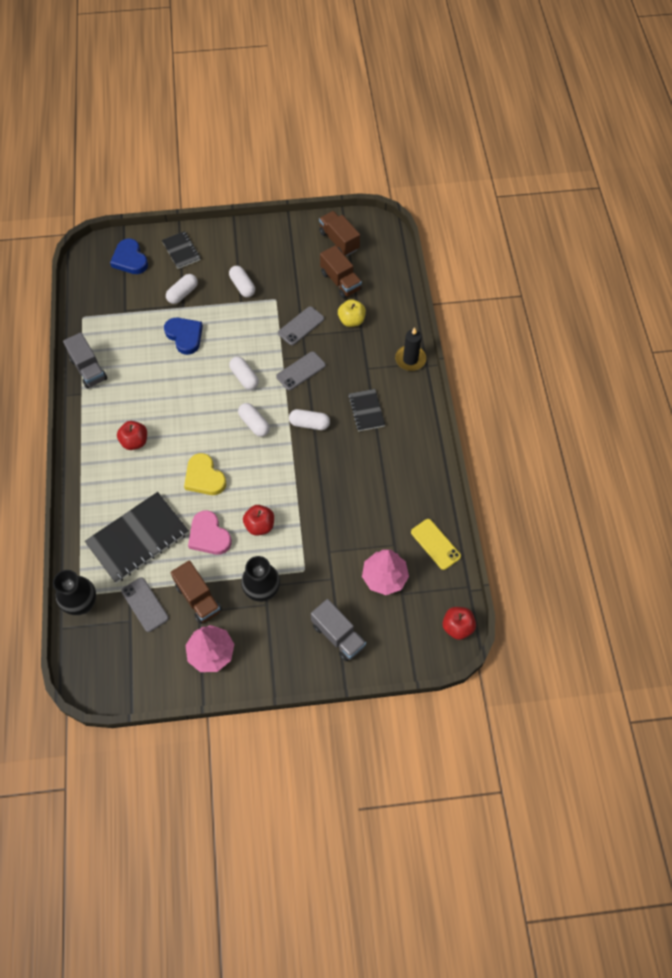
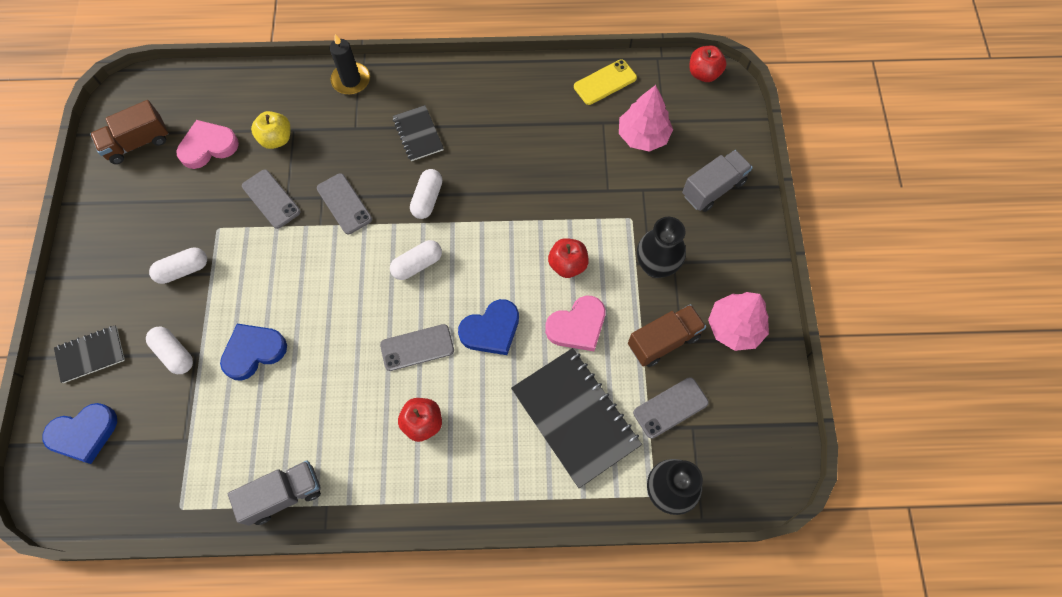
camera: 85 degrees left, 5 degrees up
yellow heart [184,453,226,495] -> blue heart [458,299,519,355]
white capsule [229,356,259,390] -> none
brown truck [320,245,362,299] -> pink heart [176,120,239,169]
black notebook [348,389,385,431] -> black notebook turned 75 degrees clockwise [393,105,444,161]
none -> grey phone [380,324,454,371]

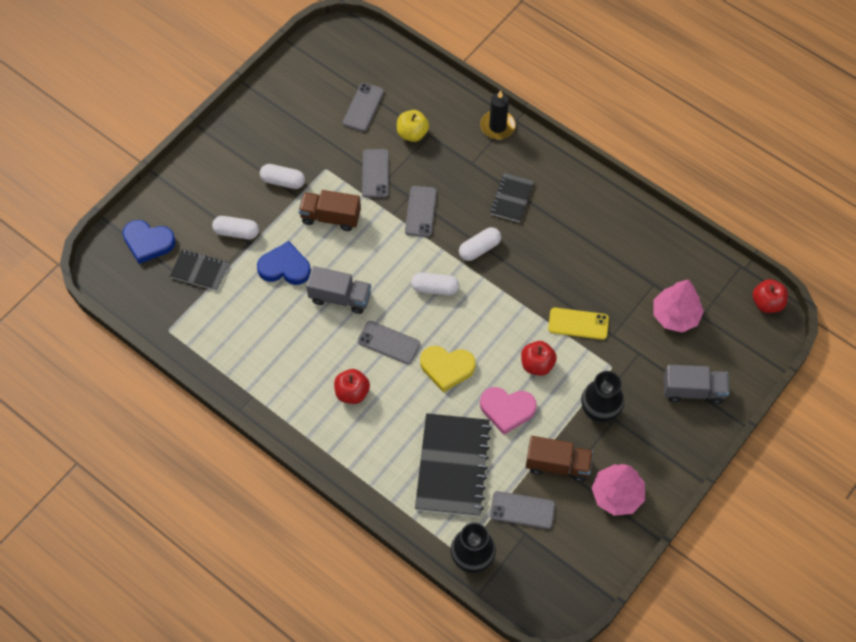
camera: 40 degrees right, 5 degrees down
black notebook [54,325,125,383] -> black notebook moved to [170,249,229,291]
brown truck [90,100,169,164] -> brown truck moved to [299,190,361,231]
white capsule [146,327,193,374] -> white capsule turned 75 degrees counterclockwise [212,216,259,240]
pink heart [176,120,239,169] -> grey phone [343,83,384,132]
grey truck [228,461,321,526] -> grey truck moved to [306,266,371,314]
blue heart [458,299,519,355] -> yellow heart [420,346,475,392]
yellow phone [574,59,637,105] -> yellow phone moved to [548,308,609,340]

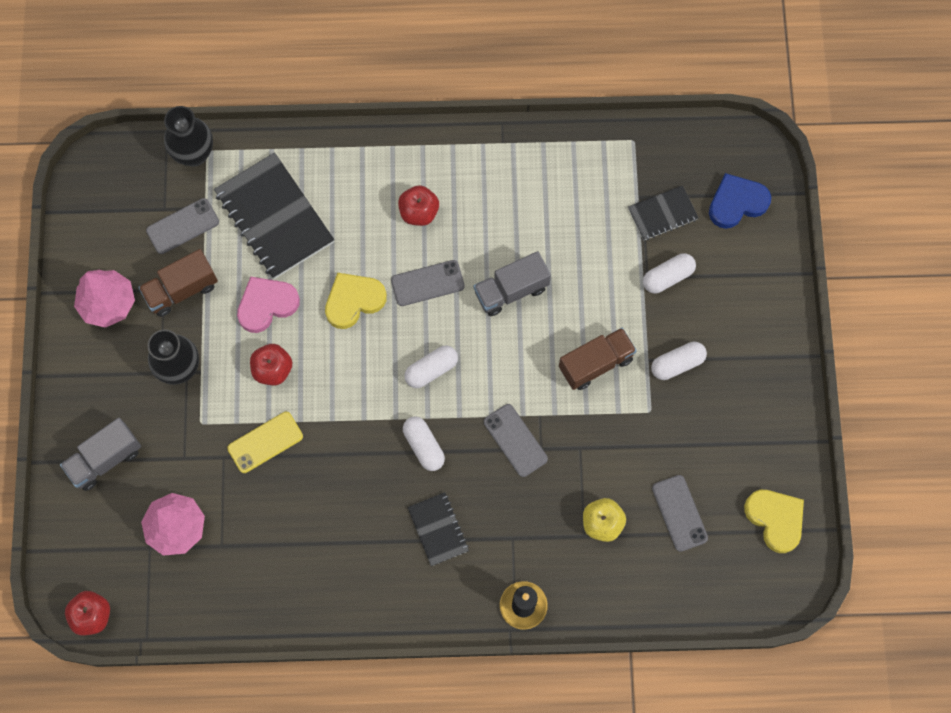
camera: 140 degrees right, 10 degrees up
blue heart [257,241,311,285] -> none
grey phone [362,149,389,198] -> none
white capsule [459,227,501,261] -> white capsule turned 45 degrees counterclockwise [403,416,445,471]
none -> yellow heart [744,490,804,553]

